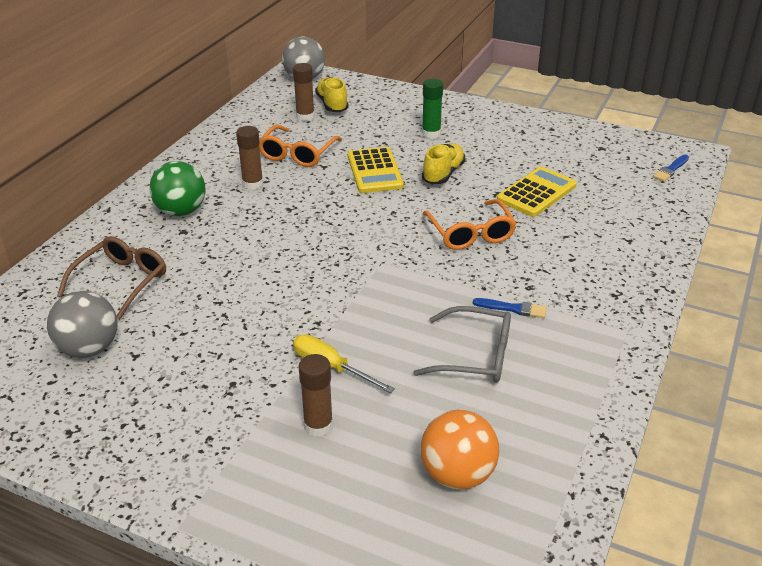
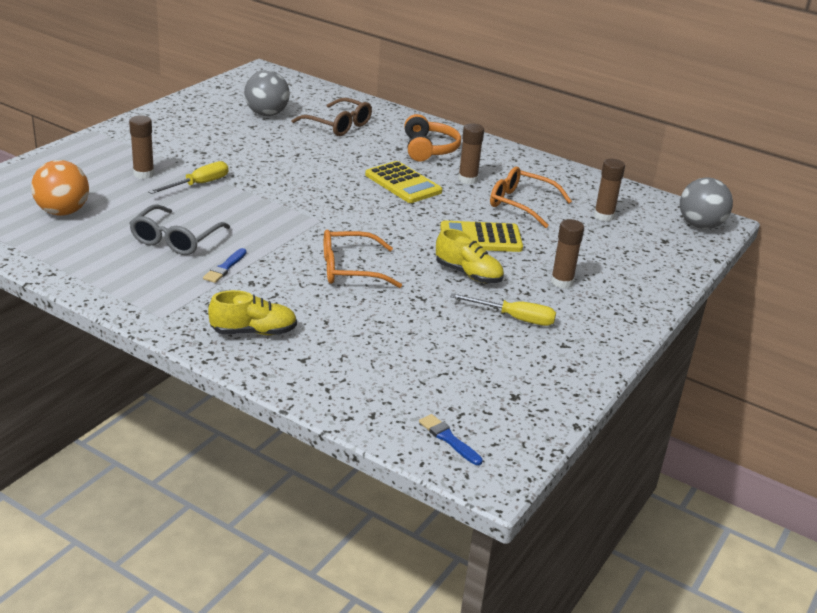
camera: 95 degrees right, 5 degrees down
green ball [149,161,205,216] -> orange headphones [404,114,461,162]
yellow shoe [315,77,349,112] -> yellow shoe moved to [208,290,297,335]
green glue stick [422,79,443,138] -> brown glue stick [551,219,584,289]
yellow calculator [497,167,577,217] -> yellow calculator moved to [365,161,442,203]
none -> yellow screwdriver [450,293,556,326]

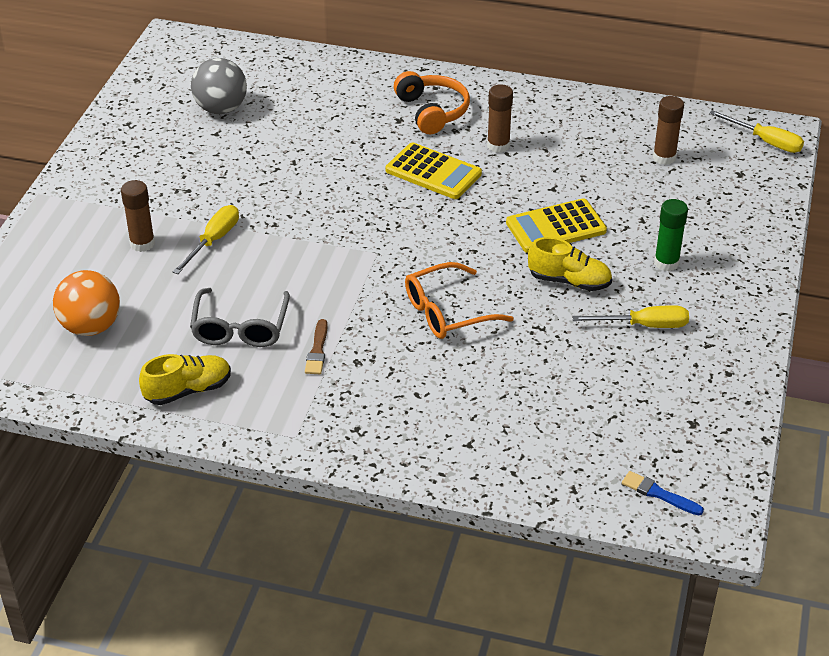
camera: 15 degrees left, 10 degrees up
blue brush [203,248,247,283] -> brown brush [305,319,328,374]
yellow shoe [208,290,297,335] -> yellow shoe moved to [139,354,231,405]
brown glasses [292,98,372,136] -> none
orange glasses [490,167,572,228] -> none
brown glue stick [551,219,584,289] -> green glue stick [654,199,688,271]
grey ball [680,177,733,229] -> yellow screwdriver [709,110,804,153]

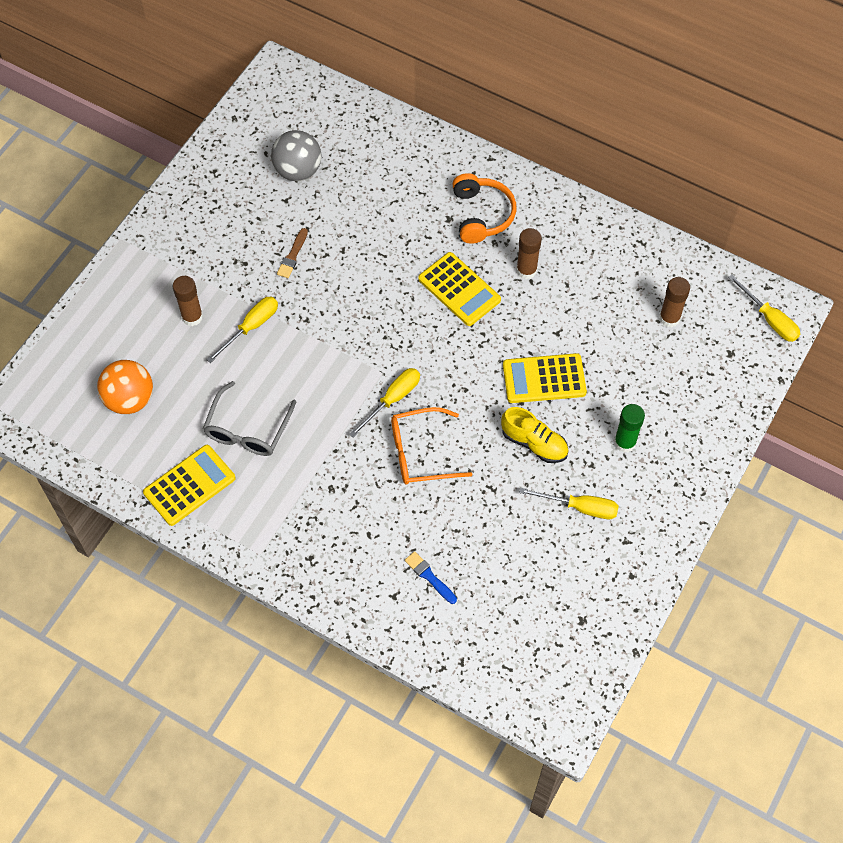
camera: 15 degrees right, 20 degrees up
yellow shoe [139,354,231,405] -> yellow calculator [143,445,236,526]
brown brush [305,319,328,374] -> brown brush moved to [277,228,308,278]
blue brush [622,471,704,515] -> blue brush moved to [405,551,457,604]
none -> yellow screwdriver [349,368,420,437]

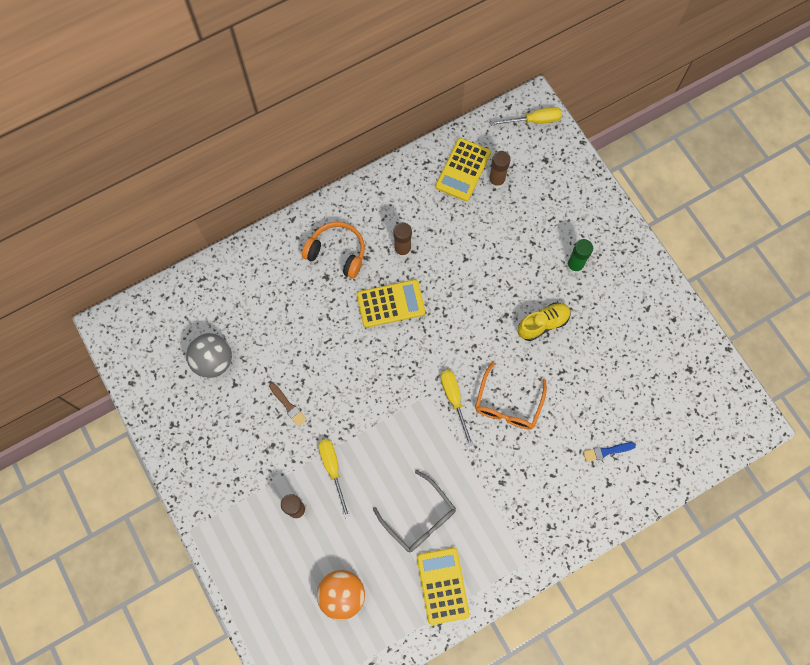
camera: 60 degrees left, 10 degrees up
yellow calculator [503,353,587,403] -> yellow calculator moved to [435,138,491,201]
yellow screwdriver [519,488,619,519] -> none

